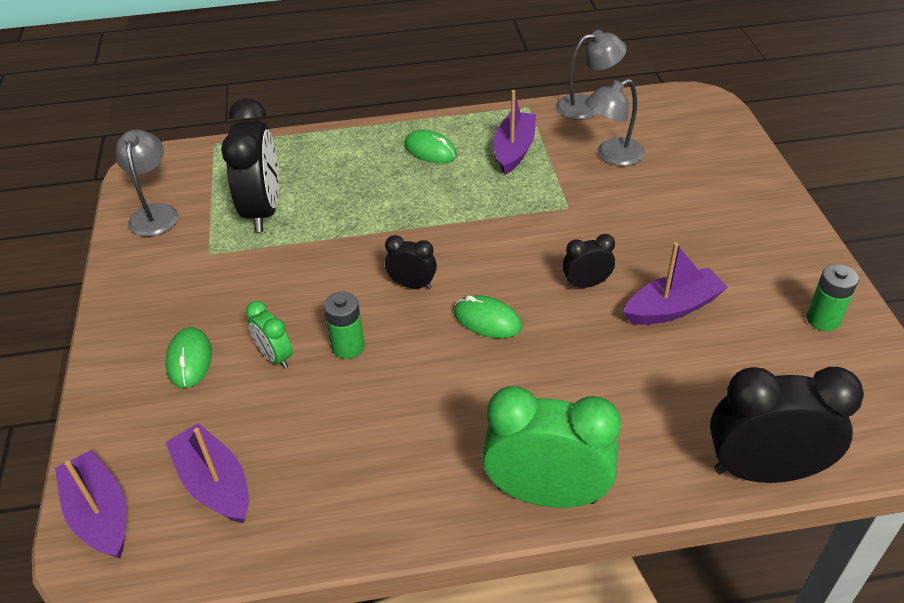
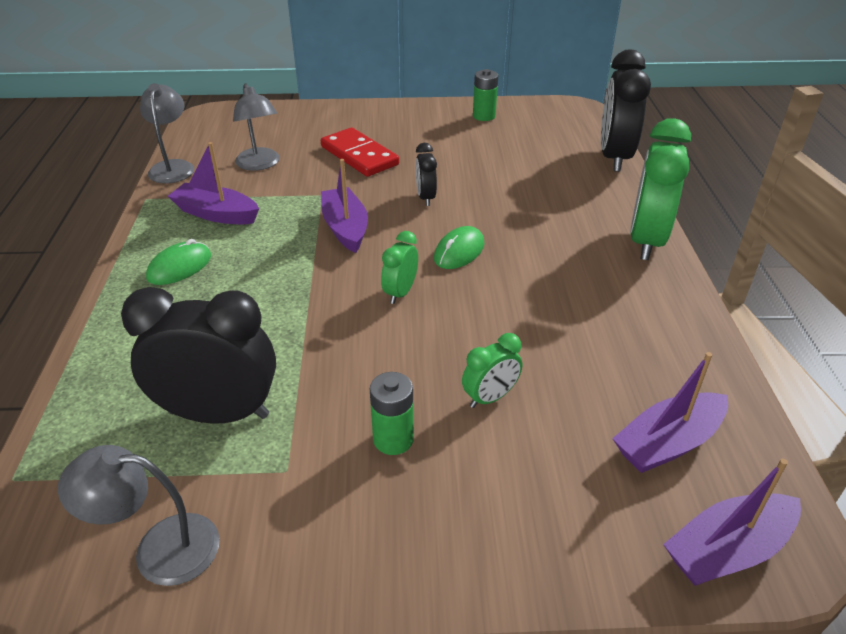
camera: 85 degrees left, 5 degrees down
green mouse [165,327,212,388] -> none
green battery [324,292,365,359] -> green battery moved to [370,372,414,455]
black clock [385,235,437,289] -> green clock [381,231,418,304]
purple boat [624,242,728,325] -> purple boat moved to [321,159,368,253]
none -> red domino [321,128,399,177]

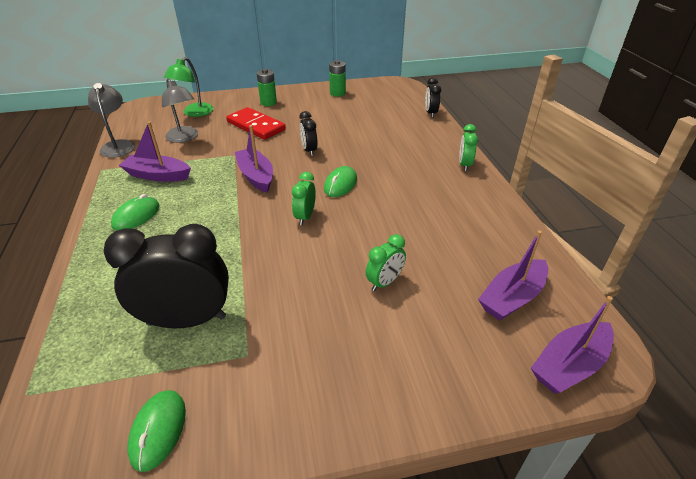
camera: 10 degrees left, 0 degrees up
grey lamp [58,445,220,586] -> green mouse [127,390,186,472]
green battery [370,372,414,455] -> green battery moved to [257,69,277,106]
black clock [601,50,651,172] -> black clock [425,77,441,118], size x0.50
green clock [630,118,691,260] -> green clock [459,124,478,171], size x0.50
none -> green lamp [164,57,214,117]

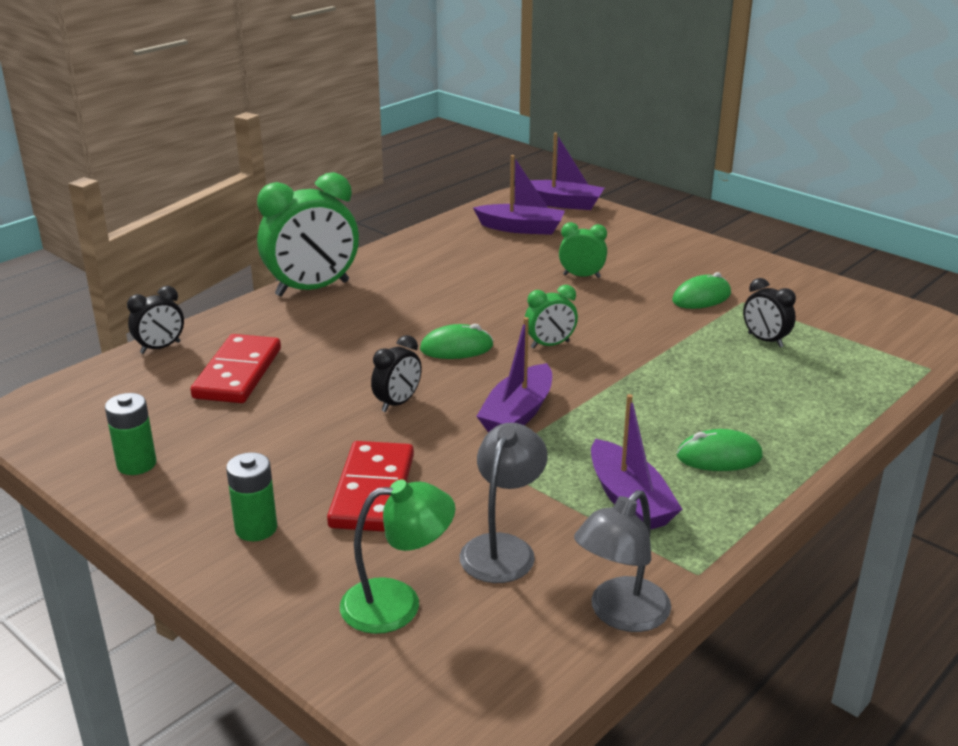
camera: 125 degrees left, 10 degrees down
black clock [103,224,229,328] -> black clock [743,278,796,347], size x0.50
green mouse [127,390,186,472] -> green mouse moved to [672,272,731,309]
green clock [459,124,478,171] -> green clock [257,172,359,297], size x2.02
none -> red domino [191,334,281,403]

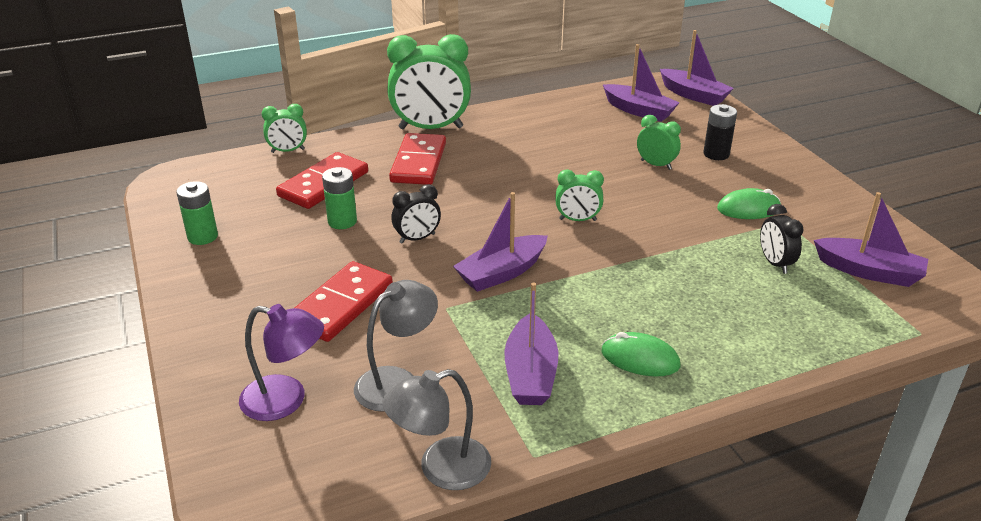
camera: 25 degrees right, 5 degrees up
black clock [127,286,184,354] -> green clock [262,104,307,153]
green battery [226,452,277,541] -> green battery moved to [322,167,357,229]
green lamp [340,479,455,634] -> purple lamp [239,304,324,421]
green mouse [420,324,494,359] -> none
none -> red domino [389,133,446,185]
none -> black battery [703,104,737,160]
none -> purple boat [814,192,928,287]

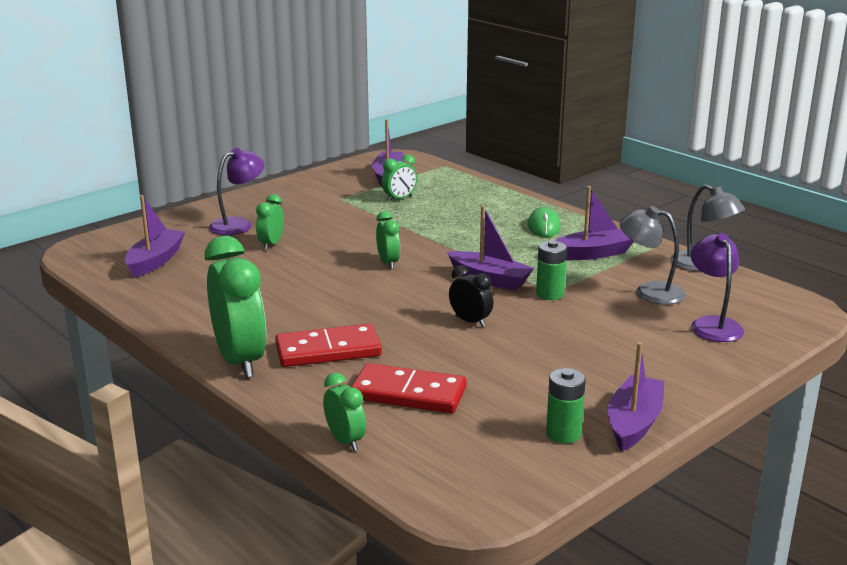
camera: 110 degrees left, 10 degrees down
red domino [295,261,393,342] -> none
green battery [322,167,357,229] -> green battery moved to [536,240,567,300]
purple boat [660,30,734,106] -> purple boat moved to [608,342,664,451]
black battery [703,104,737,160] -> purple lamp [209,148,265,235]
green mouse [717,188,781,219] -> none
black clock [760,204,804,274] -> green clock [381,154,417,202]

